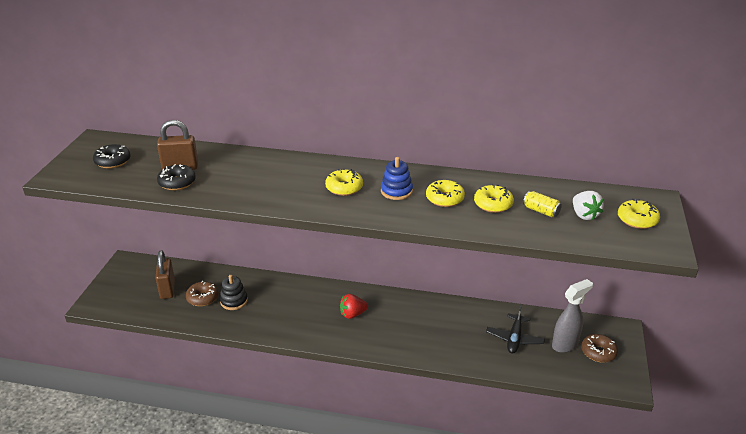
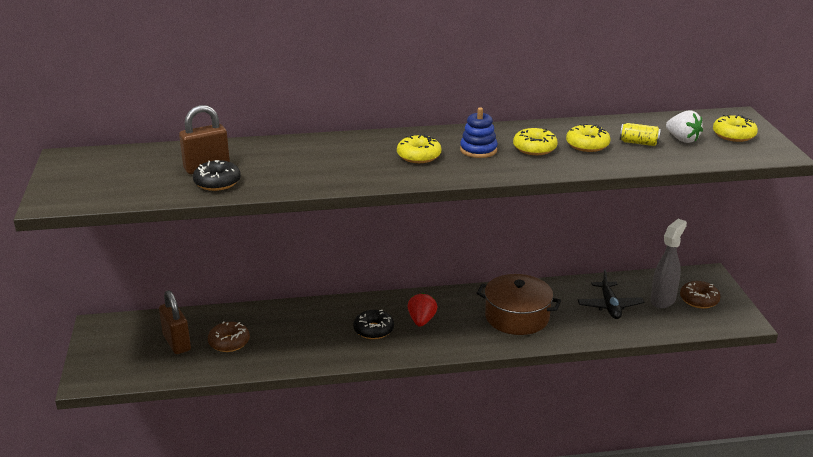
camera: 20 degrees left, 5 degrees down
black donut [93,144,130,168] -> black donut moved to [353,310,394,339]
black stacking toy [220,275,248,310] -> none
red strawberry [340,294,368,319] -> red strawberry turned 135 degrees clockwise [408,293,437,327]
none -> brown pot [477,274,561,335]

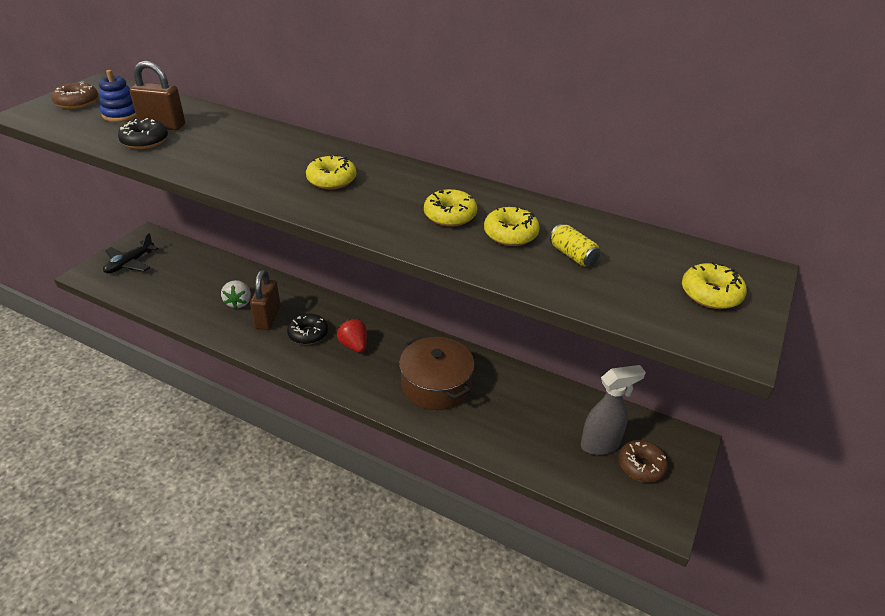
camera: 35 degrees right, 10 degrees up
brown padlock [159,290,191,354] -> brown padlock moved to [250,270,281,330]
brown donut [208,321,250,352] -> brown donut moved to [51,82,98,109]
red strawberry [408,293,437,327] -> red strawberry turned 75 degrees counterclockwise [337,319,367,352]
blue stacking toy [460,107,498,158] -> blue stacking toy moved to [99,70,137,122]
black plane [578,270,644,319] -> black plane moved to [103,233,159,273]
white strawberry [666,110,703,143] -> white strawberry moved to [221,280,251,309]

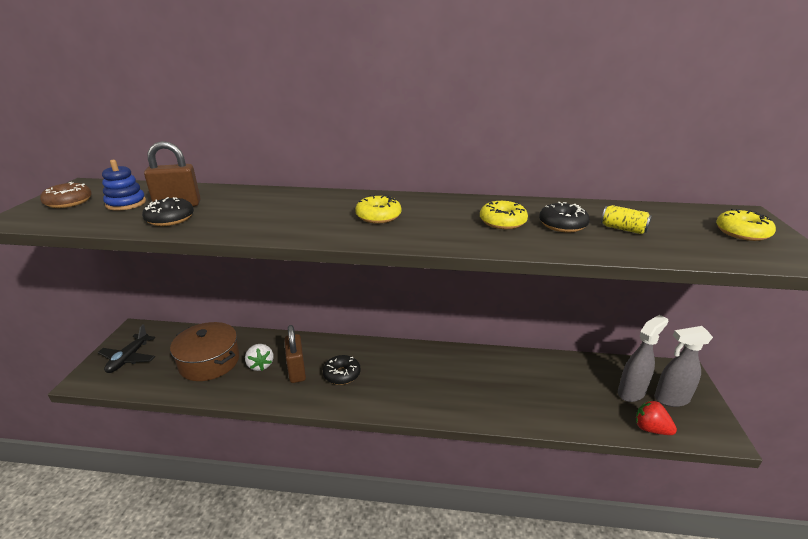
camera: 20 degrees left, 10 degrees down
red strawberry [337,319,367,352] -> red strawberry moved to [636,400,677,435]
brown pot [399,337,474,410] -> brown pot moved to [170,322,239,381]
yellow donut [484,206,540,246] -> black donut [539,202,590,232]
brown donut [618,440,668,482] -> grey spray bottle [654,326,713,407]

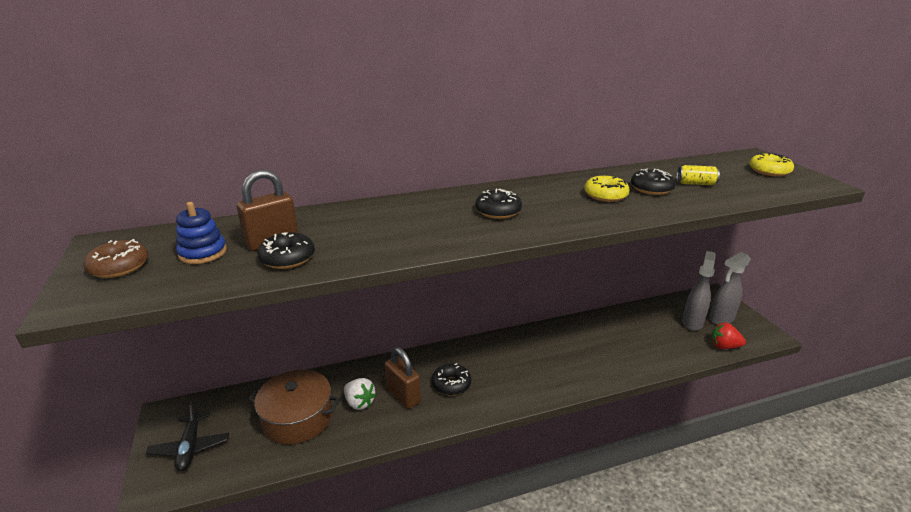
camera: 25 degrees left, 0 degrees up
yellow donut [355,195,402,223] -> black donut [475,189,522,219]

